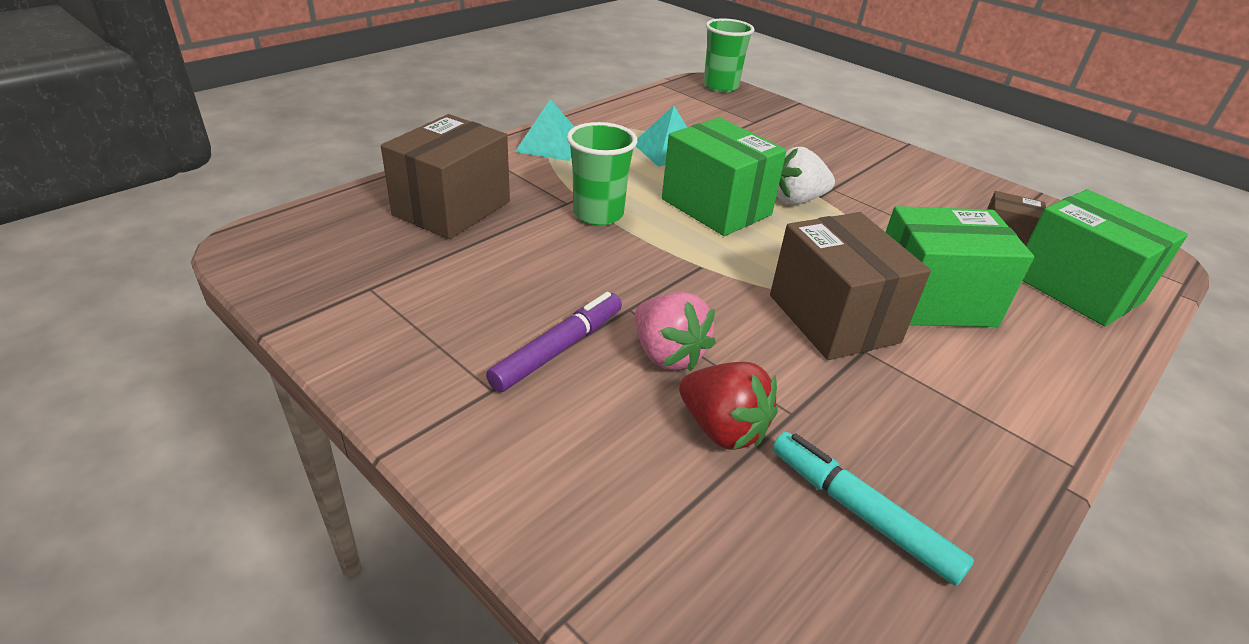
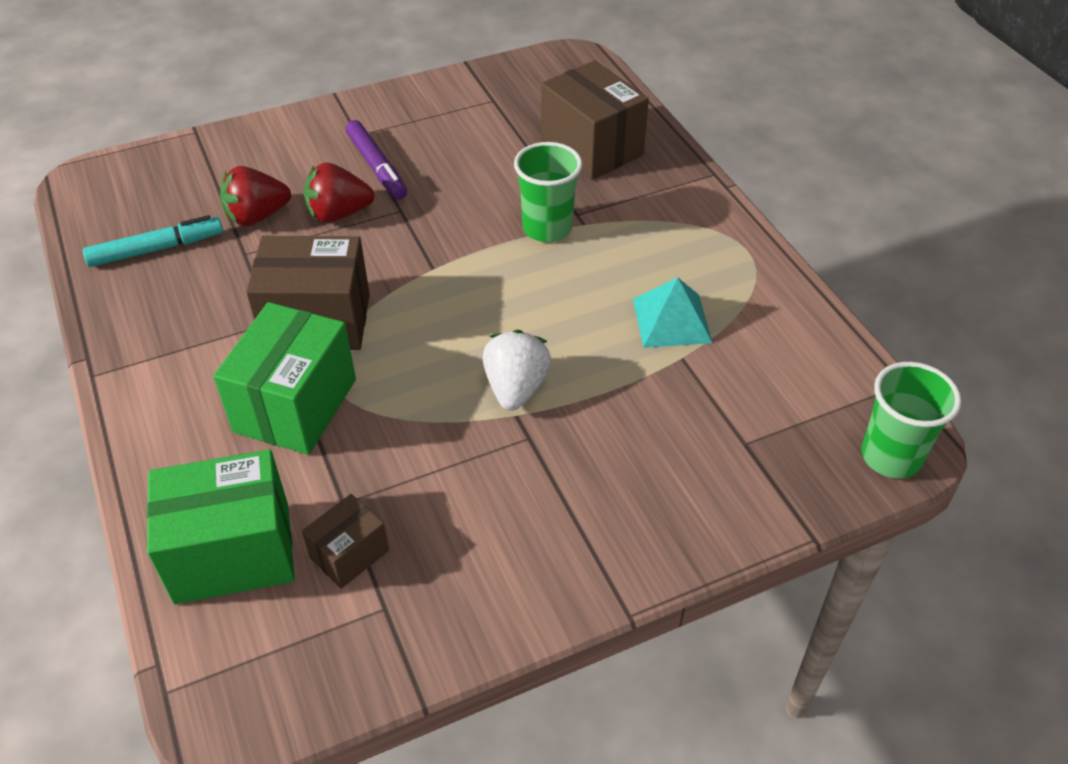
camera: 115 degrees right, 10 degrees up
turquoise pyramid [515,99,574,161] -> none
pink strawberry [635,292,716,371] -> red strawberry [304,163,374,223]
green box [662,118,786,236] -> none

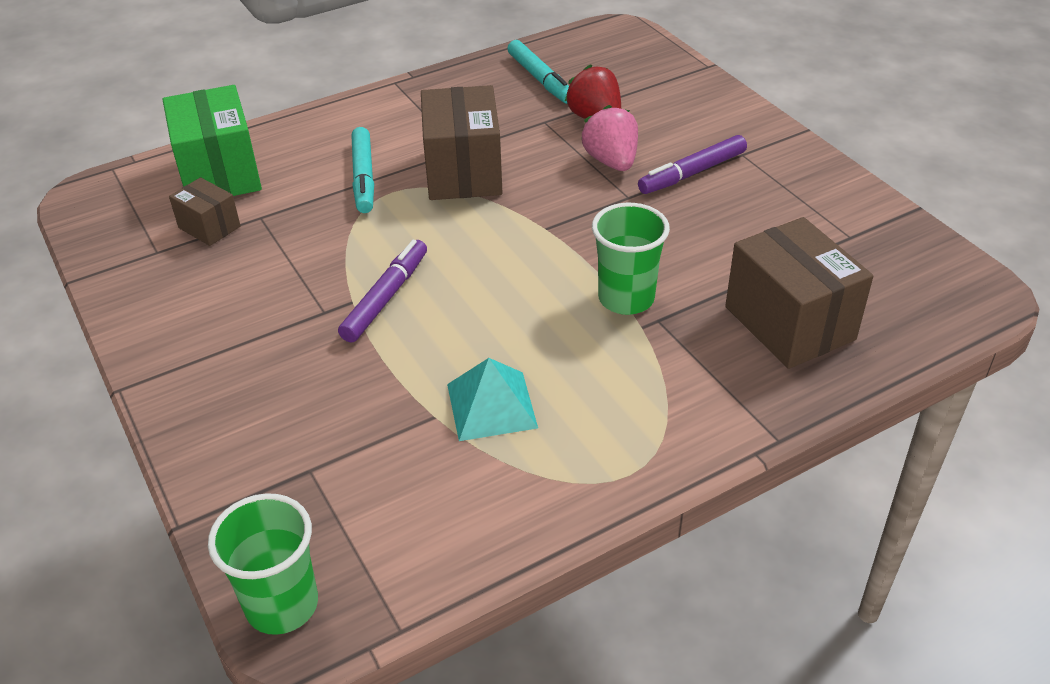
camera: 85 degrees right, 5 degrees down
green box [213,302,356,455] -> turquoise marker [352,127,374,213]
red strawberry [304,163,374,223] -> pink strawberry [581,105,638,171]
white strawberry [483,329,551,411] -> purple marker [338,240,427,343]
brown box [541,60,649,180] -> brown box turned 75 degrees counterclockwise [725,217,873,369]

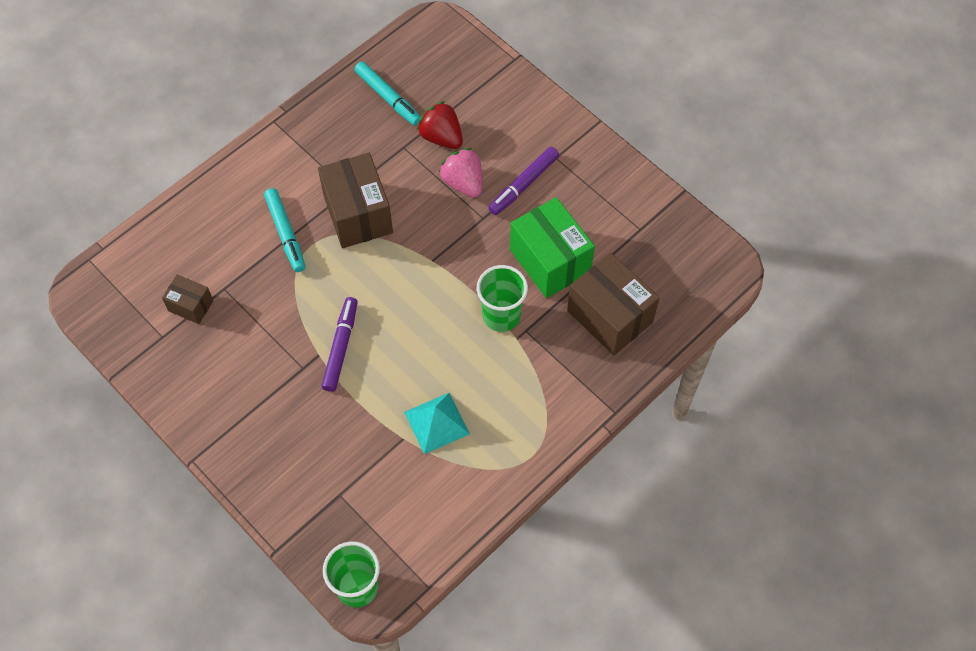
camera: 15 degrees left, 20 degrees up
green box [163,85,262,196] -> green box moved to [510,197,595,298]

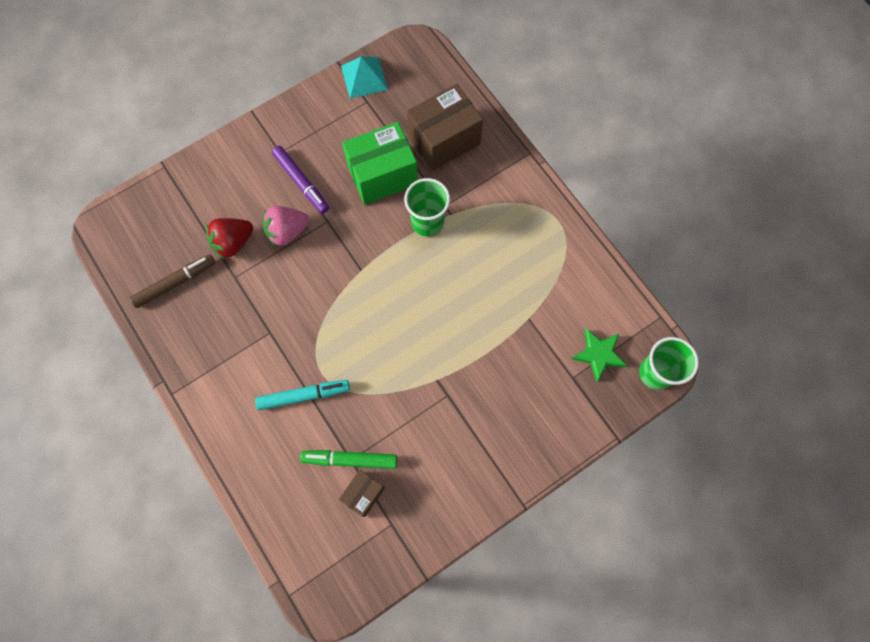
camera: 80 degrees left, 10 degrees up
brown box [318,153,393,248] -> none
purple marker [321,297,358,392] -> none
turquoise marker [355,61,421,126] -> brown marker [130,254,215,308]
turquoise pyramid [404,393,470,454] -> turquoise pyramid moved to [341,56,388,99]
none -> green marker [300,450,397,469]
none -> green star [572,329,627,382]

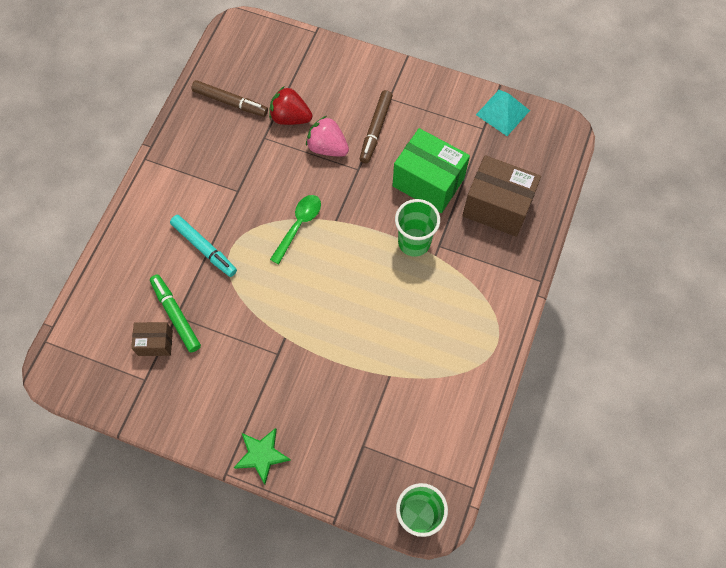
camera: 55 degrees right, 5 degrees down
purple marker [272,146,329,214] -> brown marker [360,90,393,163]
green star [572,329,627,382] -> green star moved to [234,428,291,484]
none -> green spoon [270,195,321,264]

